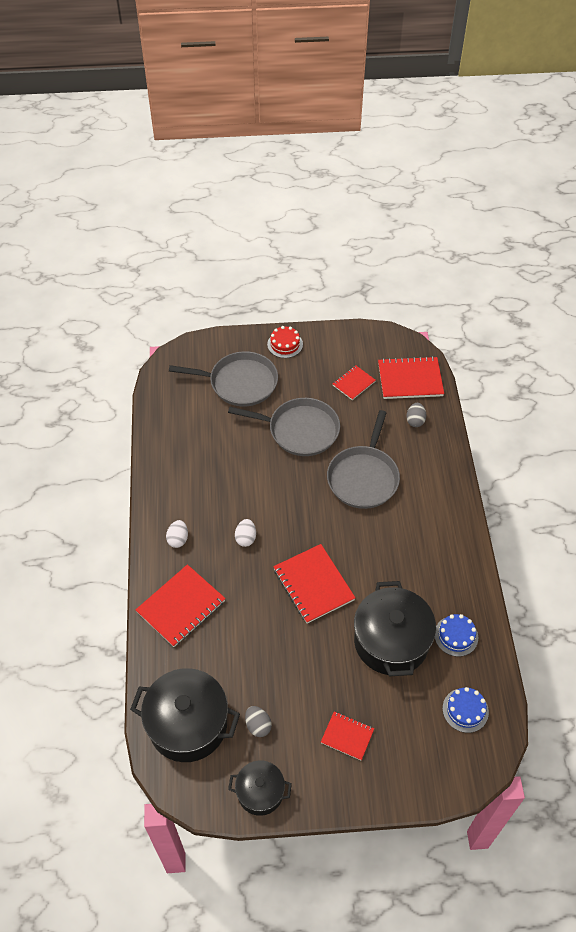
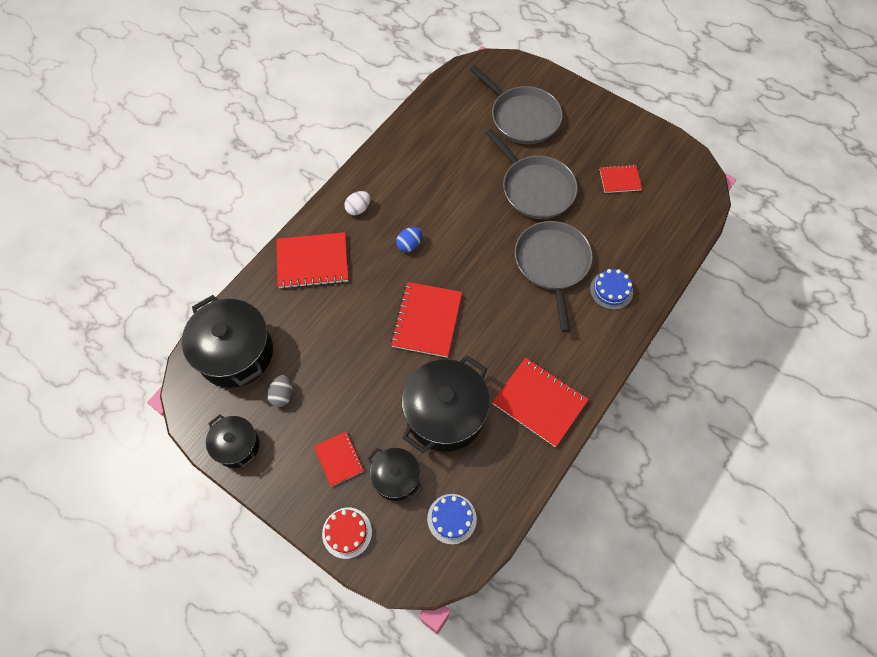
camera: 40 degrees right, 10 degrees up
white egg [235,519,256,547] -> blue egg [396,227,422,252]
red cake [267,326,303,358] -> red cake moved to [322,508,372,559]
grey pan [327,410,400,509] -> grey pan turned 120 degrees clockwise [515,221,593,332]
red notebook [378,356,444,399] -> red notebook moved to [492,357,589,447]
grey egg [406,403,426,427] -> none
blue cake [435,614,478,657] -> blue cake moved to [590,269,633,310]
none -> black pot [367,448,423,501]

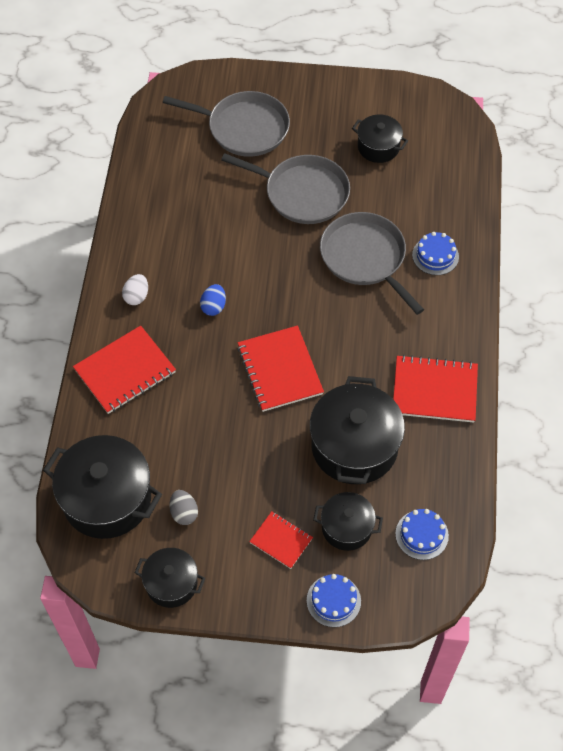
camera: 30 degrees left, 5 degrees down
red cake [322,508,372,559] -> blue cake [307,574,361,627]
red notebook [600,165,642,193] -> black pot [352,115,408,163]

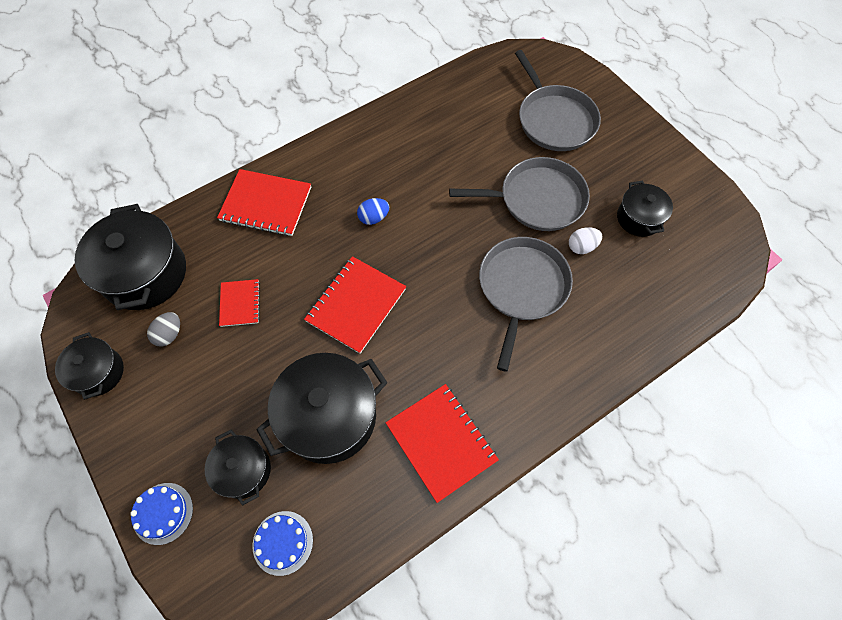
camera: 50 degrees right, 5 degrees up
white egg [122,274,148,305] -> white egg moved to [569,228,602,254]
grey pan [221,153,350,224] -> grey pan turned 75 degrees counterclockwise [449,157,590,231]
red notebook [249,511,313,569] -> red notebook moved to [219,279,260,327]
blue cake [412,232,459,275] -> none

